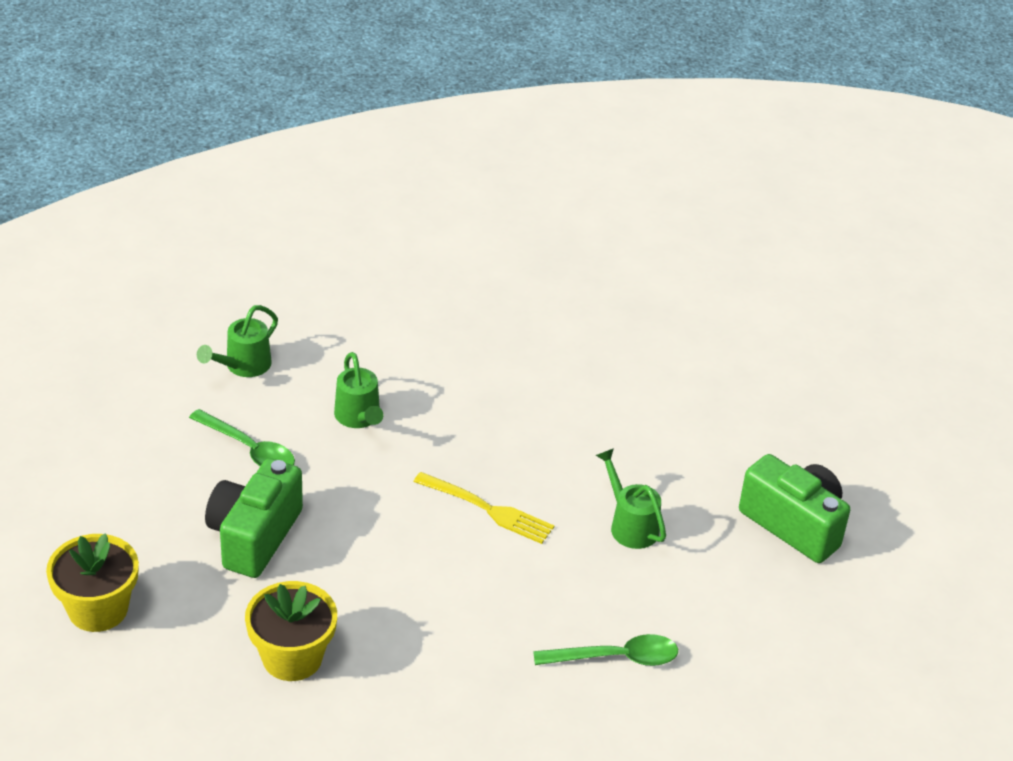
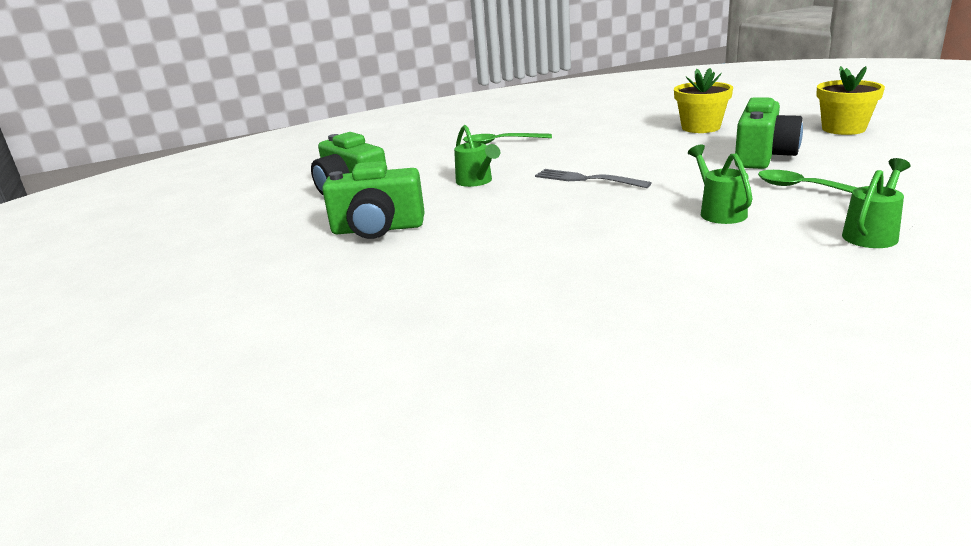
camera: 170 degrees left, 15 degrees down
yellow fork [413,472,554,544] -> grey fork [535,169,651,188]
none -> green camera [322,161,425,239]

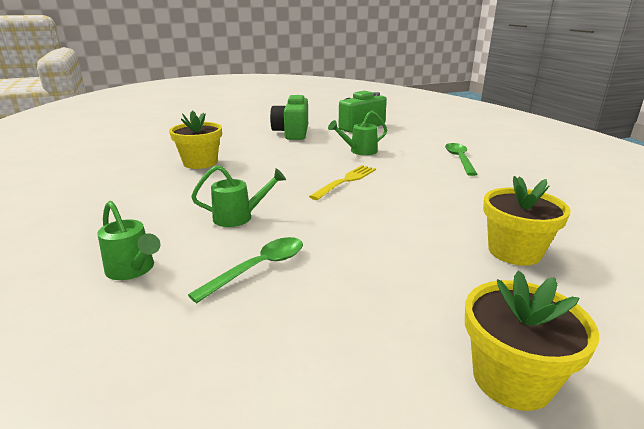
camera: 90 degrees right, 0 degrees up
grey fork [535,169,651,188] -> yellow fork [309,165,376,200]
green camera [735,97,803,169] -> none
none -> yellow flower pot [169,110,222,169]

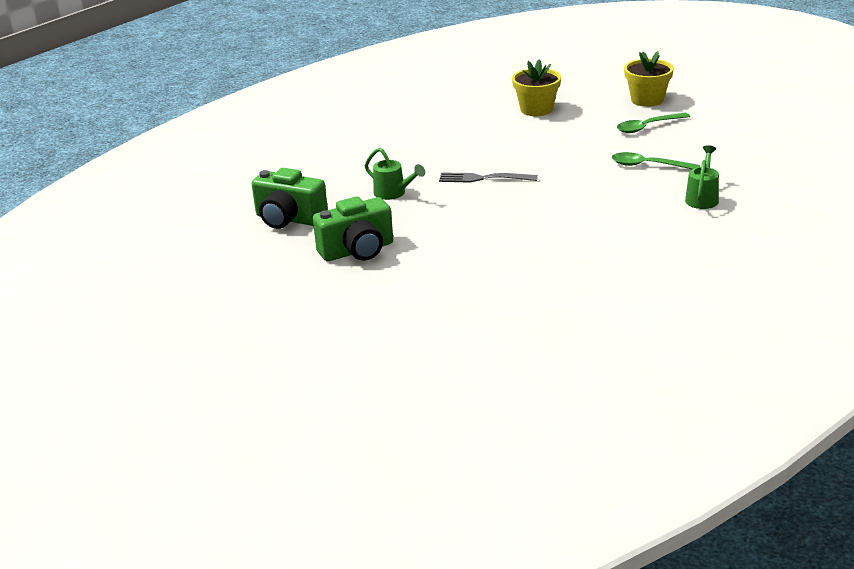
camera: 115 degrees left, 5 degrees up
yellow flower pot [169,110,222,169] -> none
green watering can [191,165,286,227] -> none
yellow fork [309,165,376,200] -> grey fork [439,172,538,183]
green spoon [445,143,477,176] -> green spoon moved to [617,113,690,133]

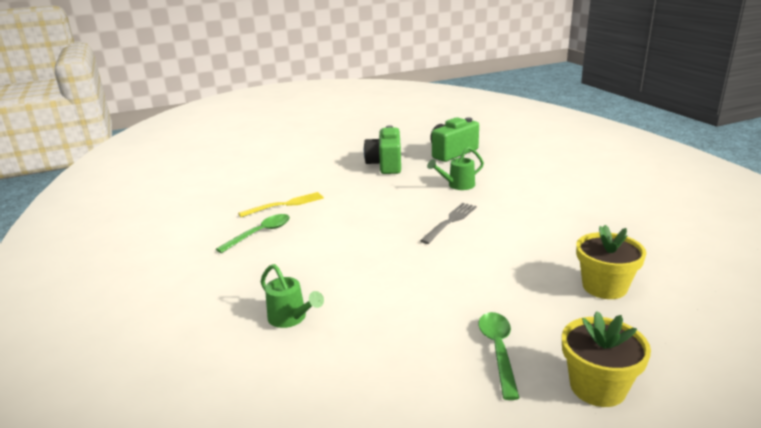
camera: 115 degrees right, 5 degrees down
green spoon [612,152,700,169] -> green spoon moved to [216,214,290,253]
none -> yellow fork [238,192,324,217]

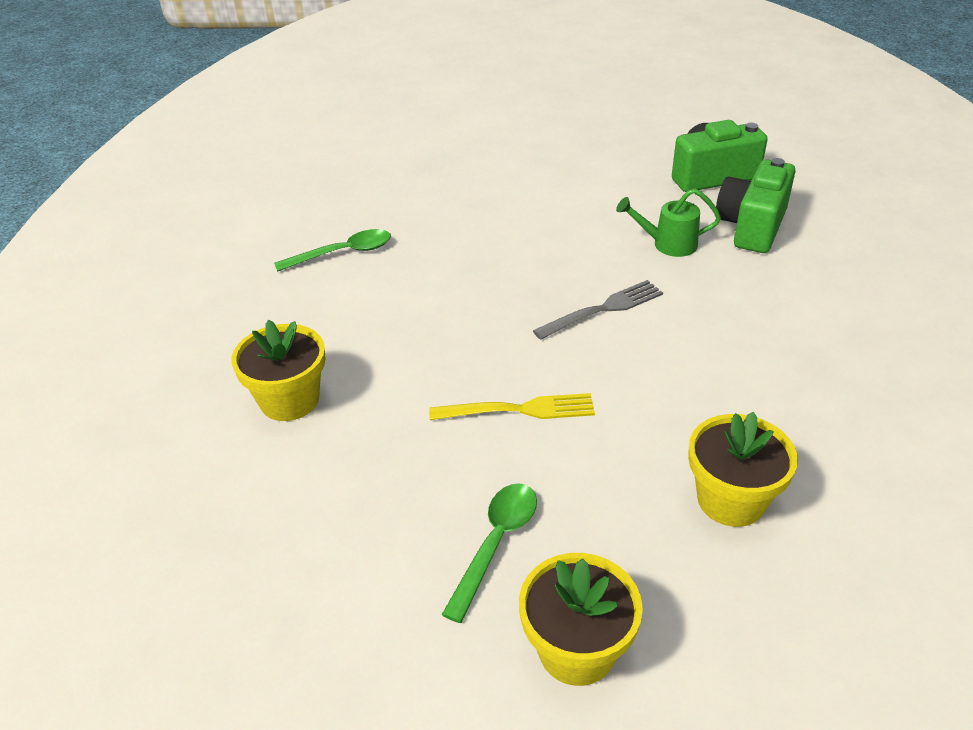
camera: 25 degrees right, 15 degrees up
yellow fork [238,192,324,217] -> yellow fork moved to [429,393,595,420]
green watering can [261,264,324,328] -> yellow flower pot [231,319,326,421]
green camera [364,125,401,174] -> green camera moved to [716,158,796,253]

